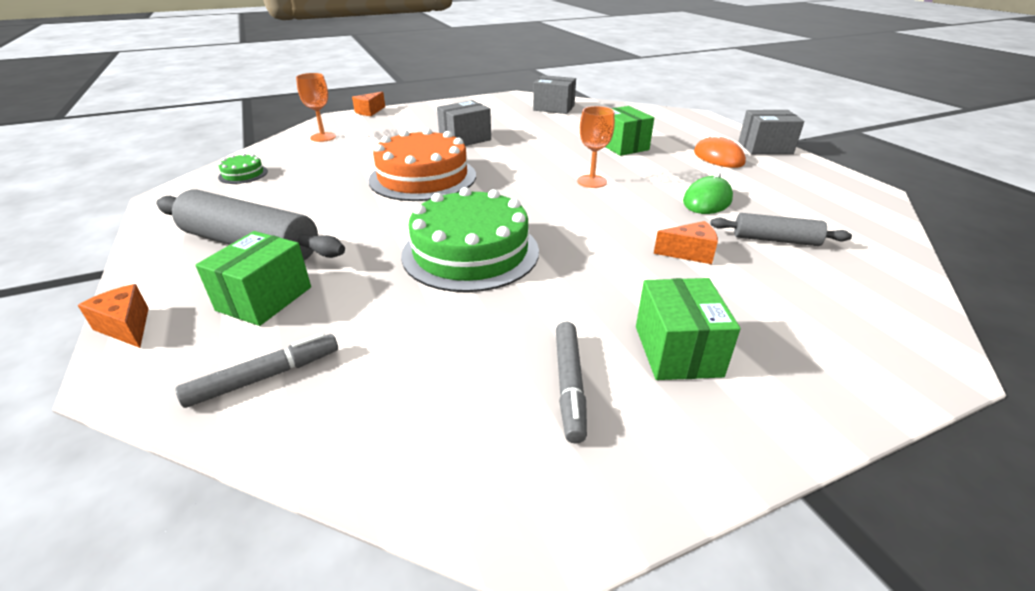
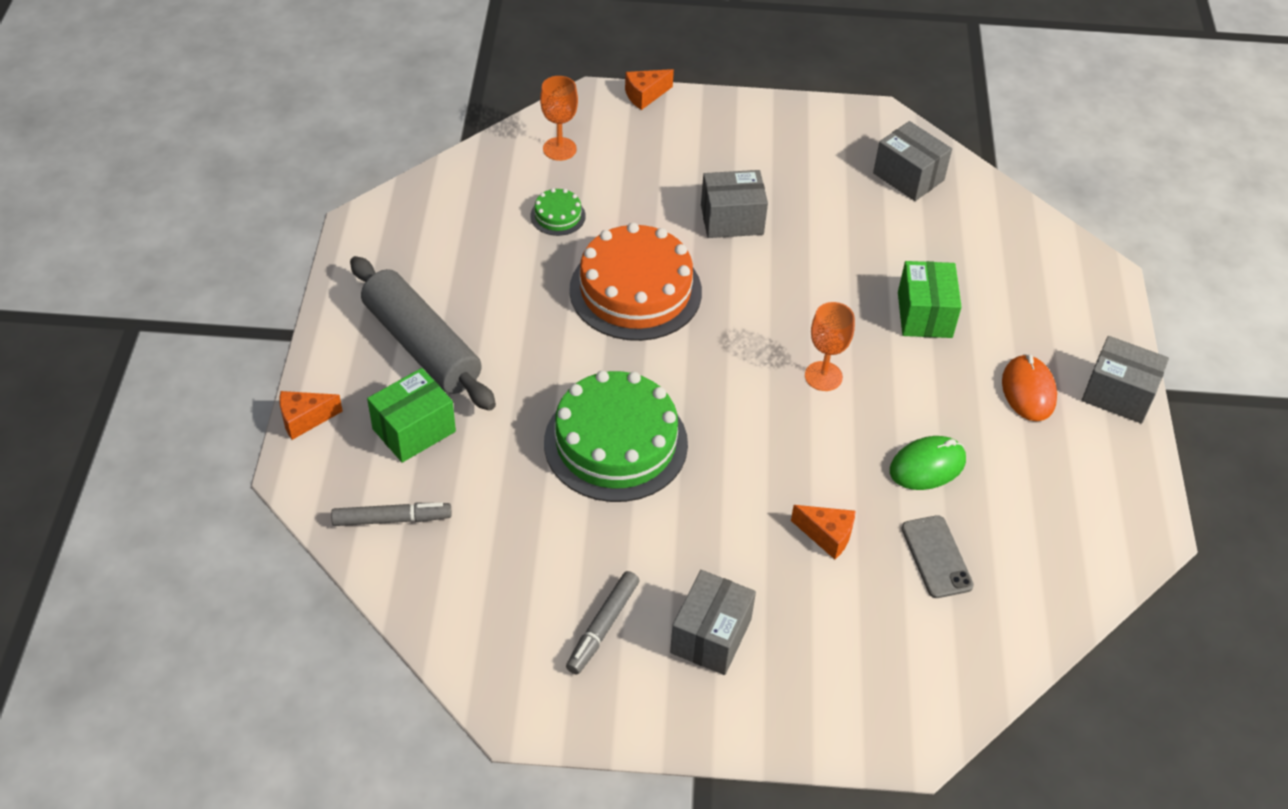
camera: 25 degrees right, 15 degrees up
orange cheese [78,284,149,348] -> orange cheese turned 90 degrees counterclockwise [279,391,343,440]
green cake [218,153,268,184] -> green cake moved to [530,188,586,236]
green box [636,278,741,380] -> grey box [670,570,756,675]
grey rolling pin [710,213,852,246] -> grey phone [901,515,974,598]

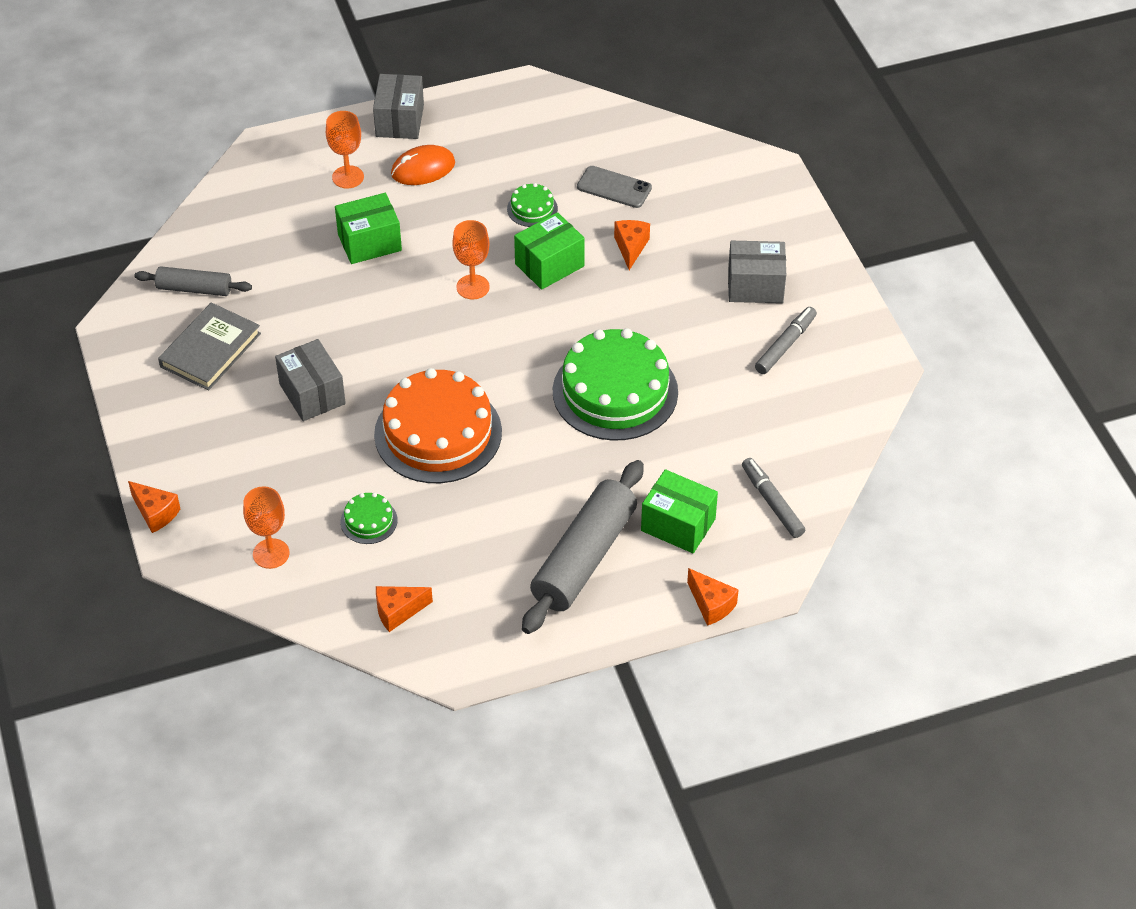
camera: 110 degrees left, 0 degrees up
grey marker [566,571,639,674] -> grey marker turned 60 degrees counterclockwise [755,307,817,374]
grey box [873,121,952,201] -> grey rolling pin [134,266,252,296]
green mouse [890,436,966,490] -> green cake [507,183,558,227]
grey phone [901,515,974,598] -> grey phone turned 60 degrees clockwise [577,166,652,208]
none -> grey book [158,302,261,390]
none -> orange goblet [326,111,364,188]
none -> orange cheese [376,586,433,632]
none -> green box [514,212,585,290]

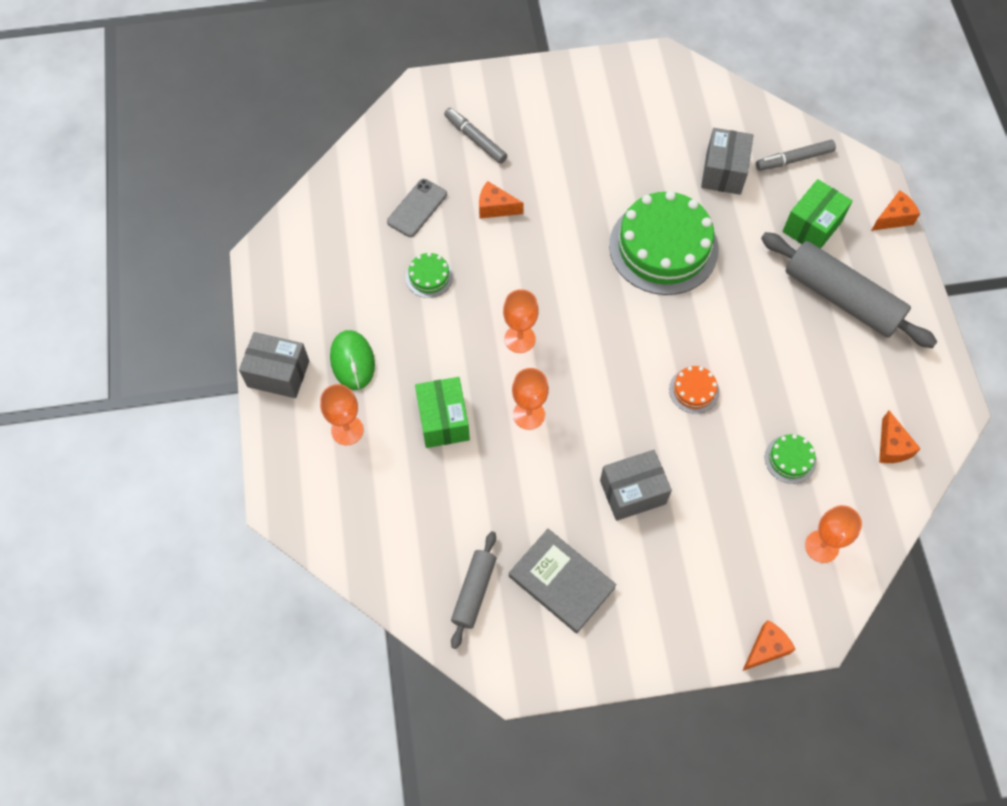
camera: 80 degrees left, 15 degrees up
orange cake [374,368,502,483] -> orange cake [669,366,719,414], size x0.43
orange mouse [391,145,455,185] -> green mouse [330,330,375,390]
green box [514,212,585,290] -> none
grey box [728,241,786,303] -> grey box moved to [701,128,754,195]
grey marker [755,307,817,374] -> grey marker moved to [444,108,507,164]
none -> orange goblet [512,368,549,430]

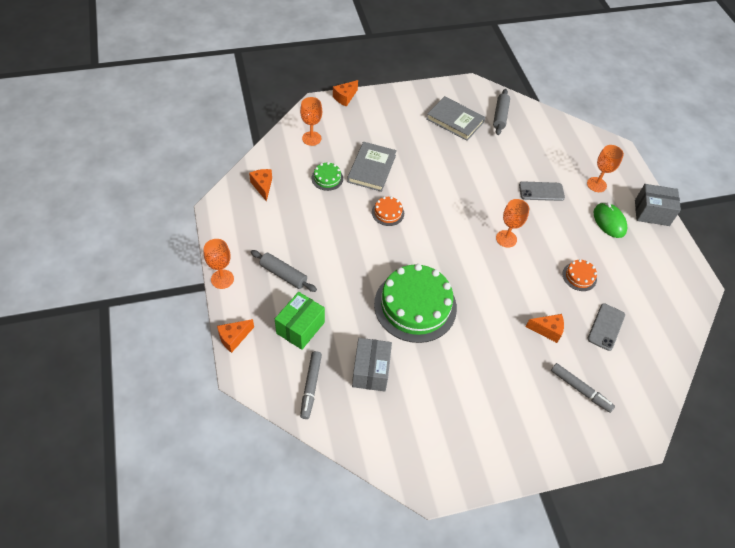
camera: 170 degrees right, 10 degrees down
green cake [405,252,453,298] -> orange cake [563,259,597,291]
green box [415,377,470,448] -> grey phone [519,181,565,201]
orange goblet [512,368,549,430] -> orange goblet moved to [204,239,234,289]
grey box [600,450,672,521] -> none
grey marker [756,140,836,171] -> grey marker turned 120 degrees clockwise [300,351,322,419]
grey rolling pin [761,232,937,348] -> grey rolling pin [251,250,317,292], size x0.56
none -> grey book [347,142,397,192]

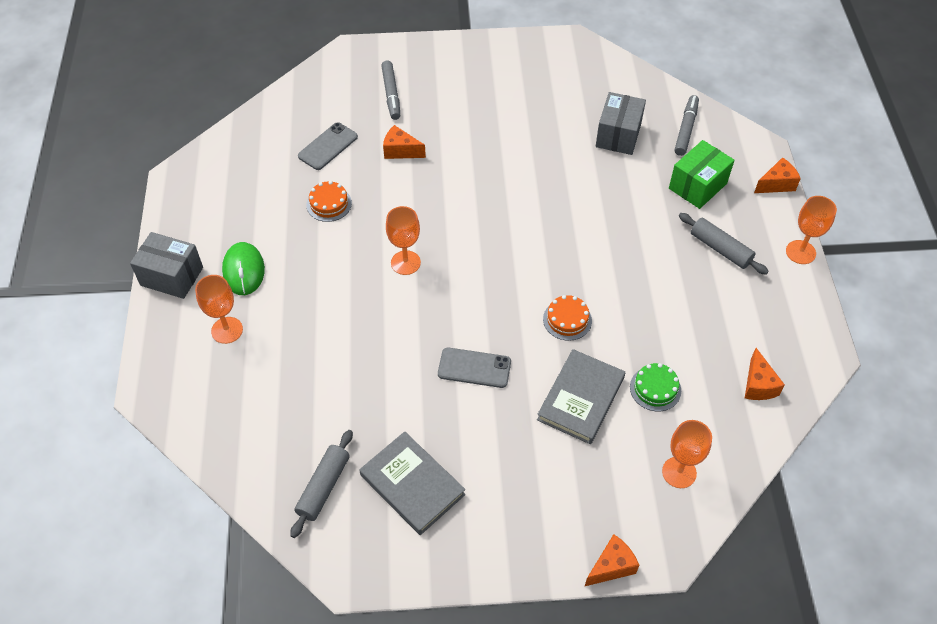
camera: 165 degrees left, 0 degrees up
green cake [374,264,457,343] -> none
grey phone [519,181,565,201] -> grey phone moved to [438,347,511,388]
grey marker [551,363,615,413] -> grey marker turned 150 degrees counterclockwise [381,60,400,120]

